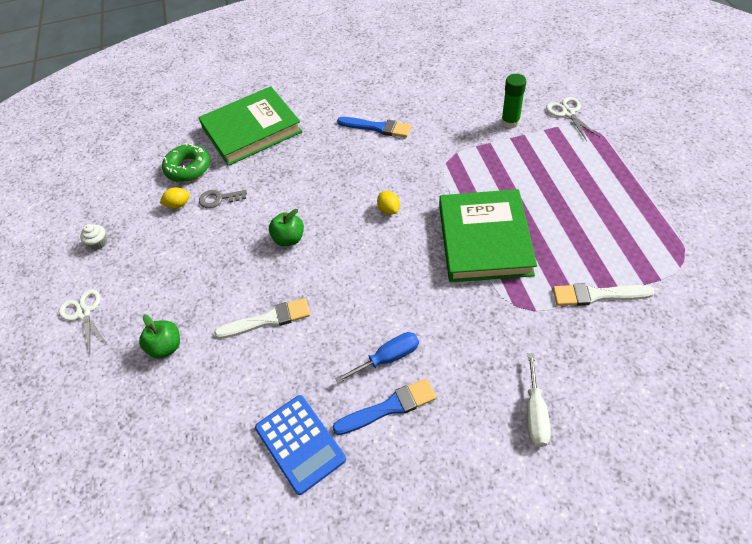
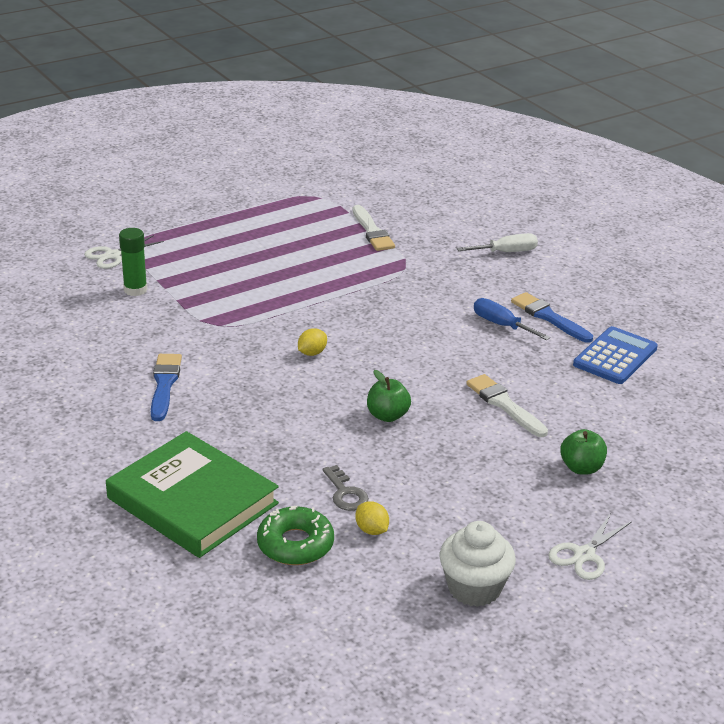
camera: 115 degrees left, 20 degrees down
white cupcake [80,224,107,250] -> white cupcake [440,521,516,607], size x2.02
green book [439,189,537,282] -> none

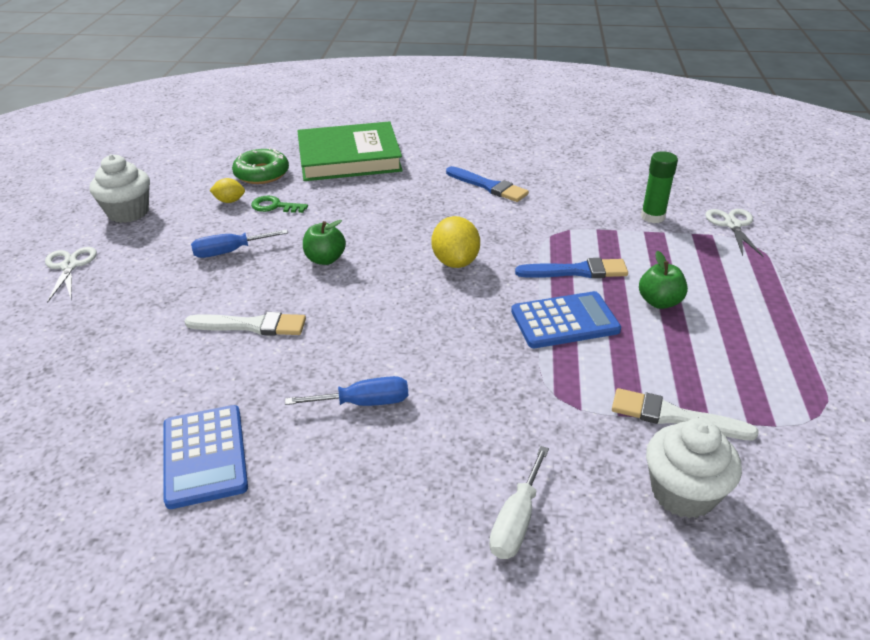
camera: 130 degrees right, 5 degrees up
yellow lemon [298,328,327,356] -> yellow lemon [431,216,480,268], size x1.74
grey key [323,465,369,511] -> green key [251,196,308,213]
blue brush [511,292,593,343] -> blue brush moved to [515,258,628,278]
green apple [560,429,607,475] -> green apple moved to [639,251,688,309]
none -> blue screwdriver [191,229,288,258]
none -> blue calculator [511,291,621,348]
none -> white cupcake [646,419,742,519]

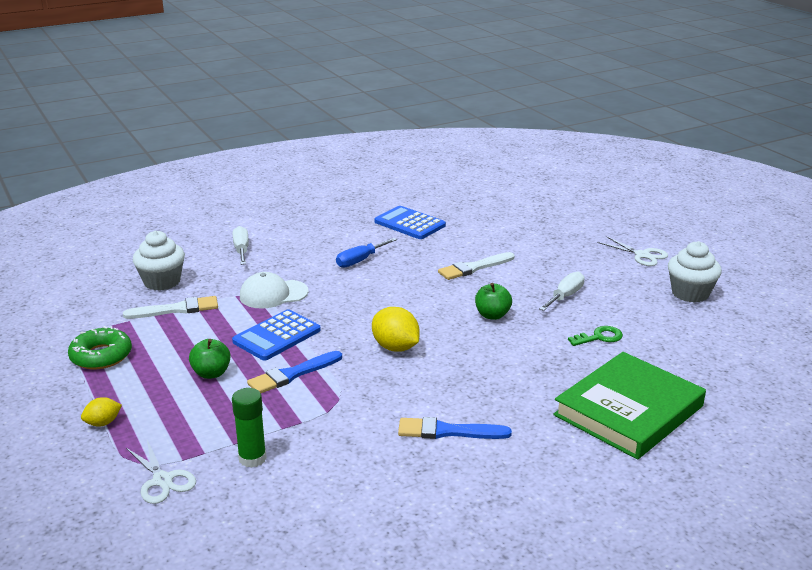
camera: 145 degrees right, 10 degrees down
blue screwdriver [191,229,288,258] -> white screwdriver [539,272,585,311]
yellow lemon [209,178,245,203] -> yellow lemon moved to [81,397,122,426]
green donut [232,147,289,184] -> green donut moved to [68,326,132,369]
none -> white cap [240,272,309,309]

